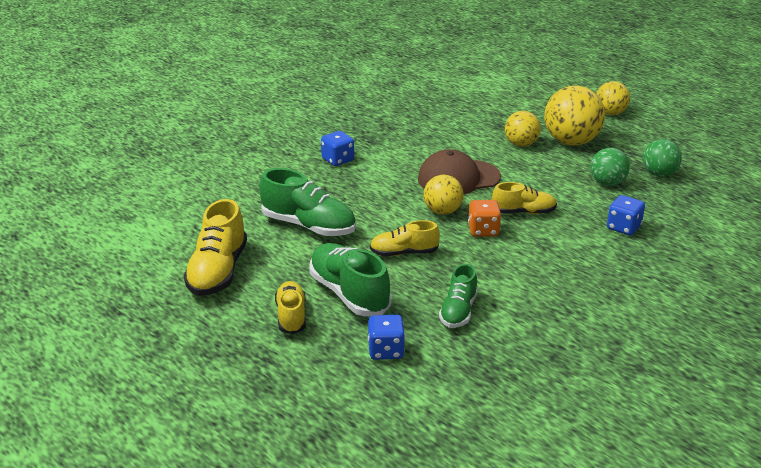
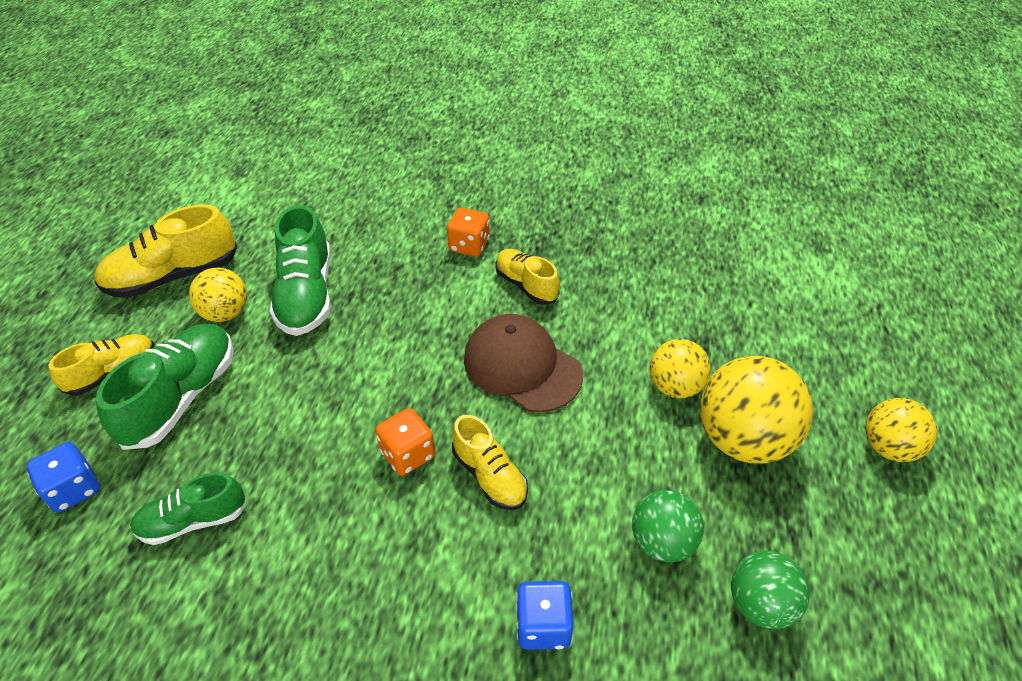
camera: 55 degrees right, 15 degrees up
blue dice [321,131,354,166] -> orange dice [447,208,490,257]
yellow shoe [370,220,440,256] -> yellow shoe moved to [495,249,560,305]
yellow ball [423,175,464,215] -> yellow ball moved to [189,268,247,322]

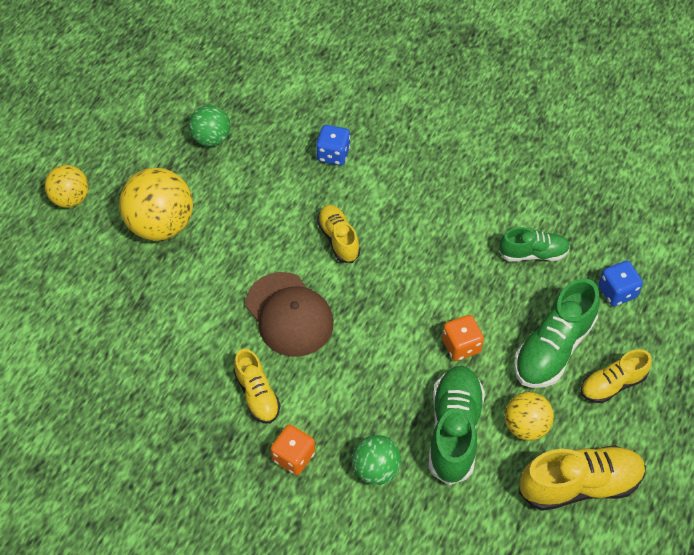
camera: 165 degrees left, 10 degrees up
orange dice [375,408,435,476] -> orange dice moved to [442,315,484,361]
green ball [632,490,704,562] -> green ball moved to [352,435,401,485]
yellow ball [650,339,711,398] -> none

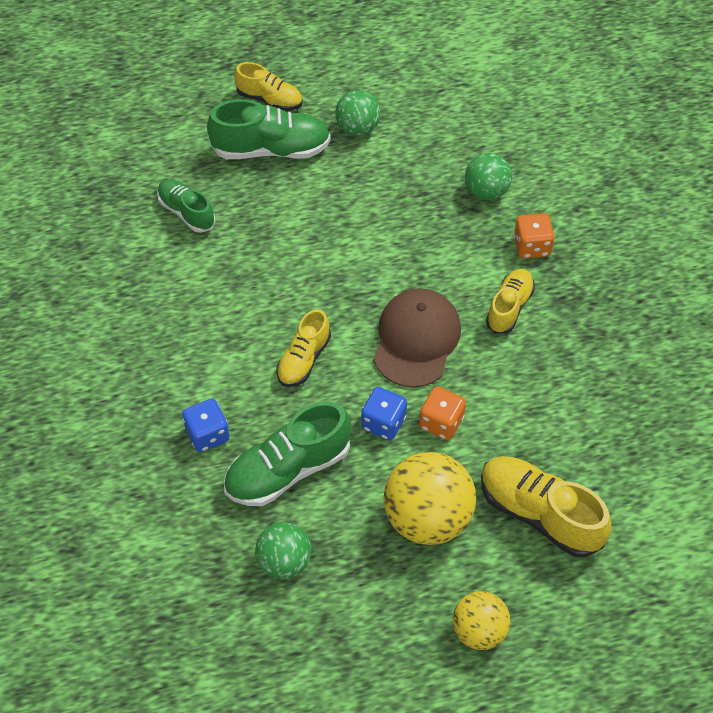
camera: 130 degrees left, 0 degrees up
green shoe [428,366,485,485] -> green shoe moved to [224,402,351,506]
orange dice [442,315,484,361] -> orange dice moved to [419,386,466,440]
yellow ball [505,392,554,441] -> green ball [335,90,381,136]
yellow shoe [519,445,646,511] -> yellow shoe moved to [481,456,612,557]
blue dice [598,261,643,306] -> blue dice moved to [361,387,407,440]

